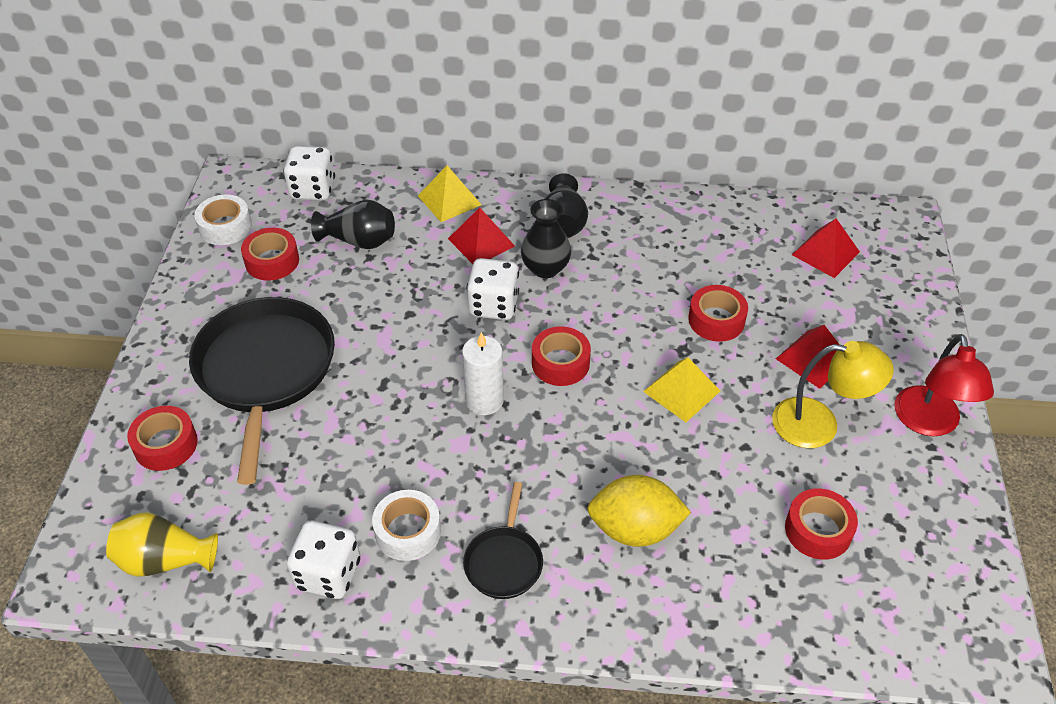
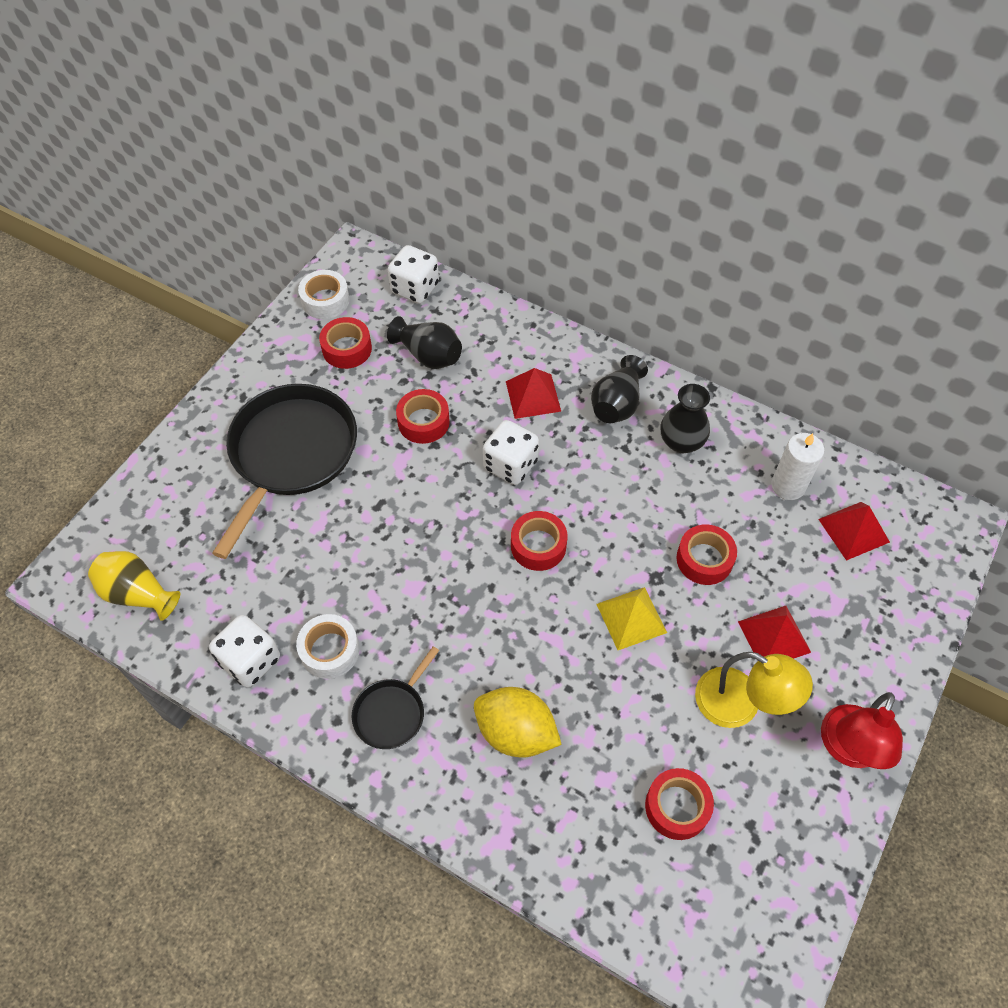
camera: 25 degrees right, 10 degrees up
red tape [127,406,198,471] -> red tape moved to [396,389,450,444]
yellow pyramid [418,166,482,222] -> none
white candle [462,332,504,415] -> white candle moved to [771,433,825,500]
black vase [521,199,571,278] -> black vase moved to [660,384,710,453]

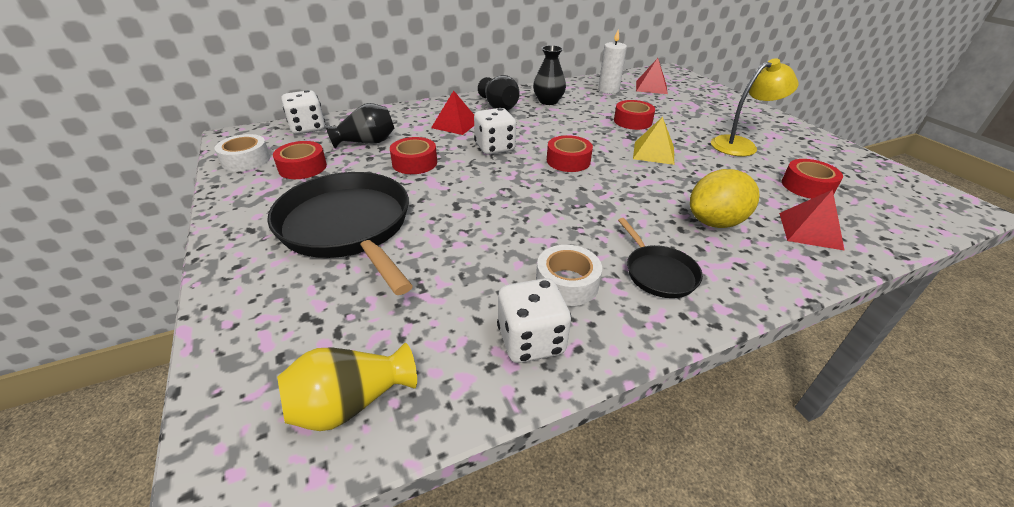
camera: 55 degrees left, 20 degrees down
red pyramid [738,606,811,659] -> red pyramid moved to [779,190,845,251]
red lamp [821,692,903,769] -> none

